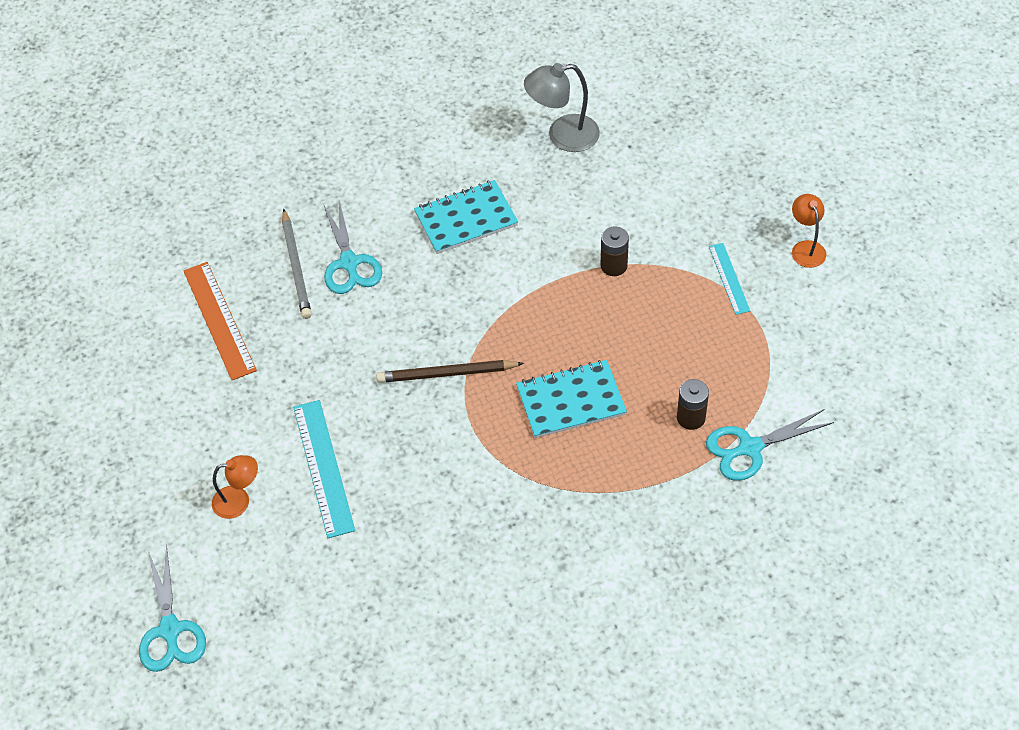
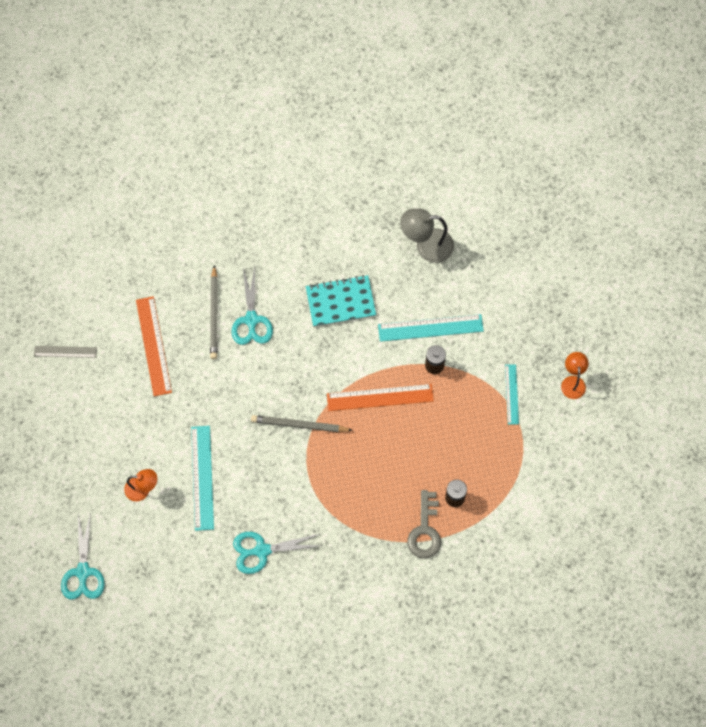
camera: 10 degrees right, 15 degrees up
brown pencil [376,360,524,383] -> grey pencil [251,415,353,432]
turquoise notebook [516,360,627,438] -> none
turquoise scissors [706,409,834,481] -> turquoise scissors moved to [233,532,321,574]
none -> grey ruler [34,346,97,358]
none -> orange ruler [327,384,434,411]
none -> turquoise ruler [378,314,484,342]
none -> grey key [407,490,441,559]

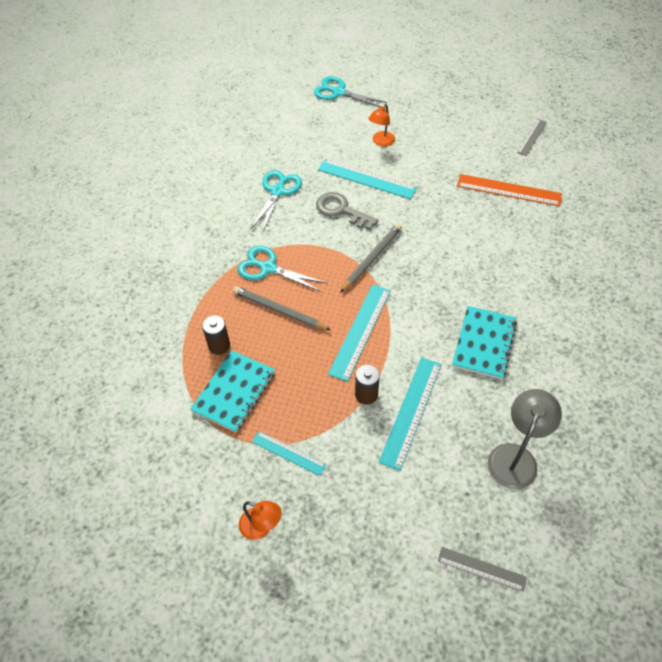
camera: 120 degrees right, 15 degrees down
grey pencil [210,265,218,359] -> grey pencil moved to [233,286,331,330]
turquoise scissors [231,267,273,345] -> turquoise scissors moved to [237,246,327,292]
orange ruler [327,384,434,411] -> turquoise ruler [328,284,391,382]
grey key [407,490,441,559] -> grey key moved to [316,192,378,230]
none -> turquoise notebook [190,350,275,433]
none -> grey ruler [438,547,527,592]

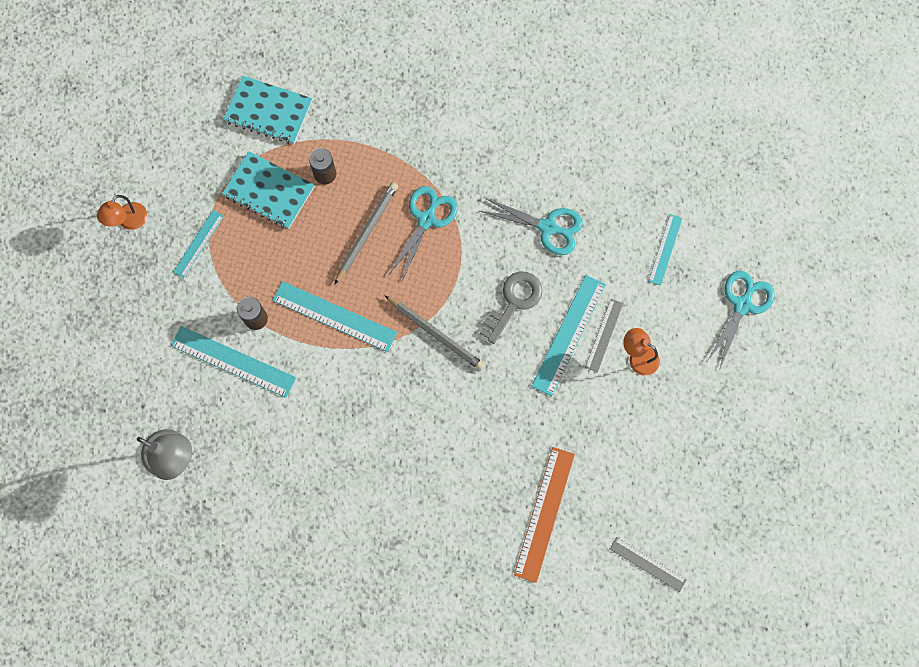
camera: 90 degrees right, 20 degrees up
grey ruler [438,547,527,592] -> grey ruler moved to [585,299,623,372]
turquoise notebook [452,306,517,380] -> turquoise notebook moved to [223,76,312,144]
none -> turquoise ruler [648,214,682,286]

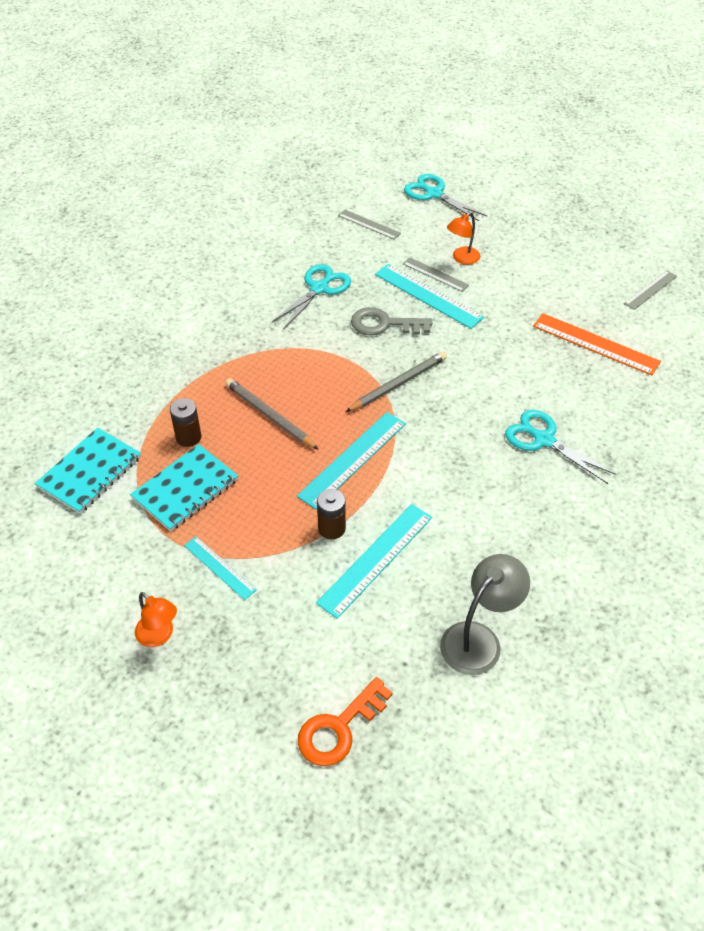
camera: 75 degrees left, 25 degrees down
turquoise scissors [388,186,458,282] -> turquoise scissors moved to [505,410,617,484]
grey key [480,272,543,344] -> grey key turned 45 degrees counterclockwise [351,307,432,335]
turquoise ruler [648,214,682,286] -> grey ruler [338,210,401,240]
none -> orange key [298,677,393,766]

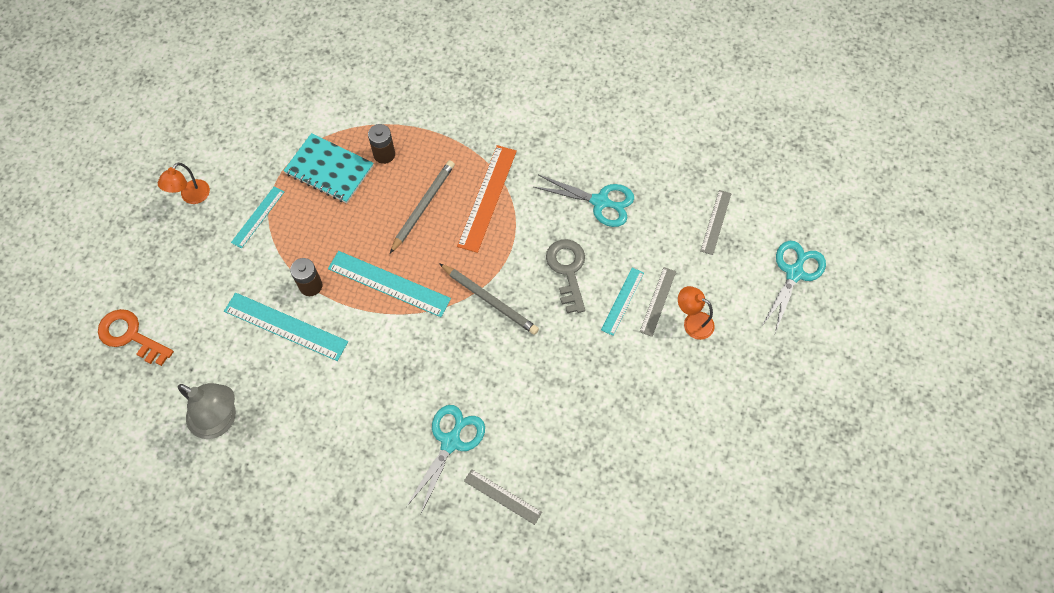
camera: 75 degrees right, 15 degrees up
turquoise notebook [35,428,141,514] -> none
turquoise ruler [375,264,484,329] -> turquoise ruler [601,268,644,336], size x0.60
orange ruler [533,313,661,376] -> orange ruler moved to [457,145,517,253]
grey ruler [624,270,677,310] -> grey ruler moved to [464,469,542,525]

